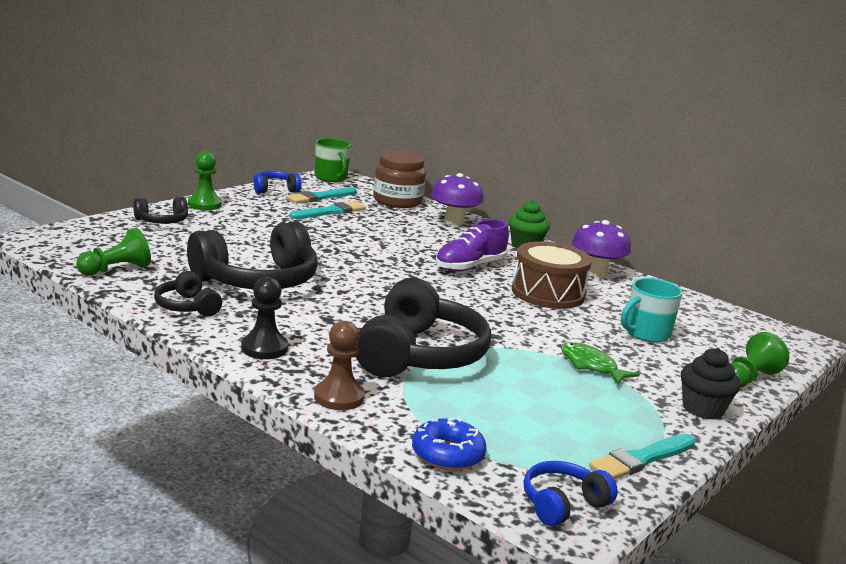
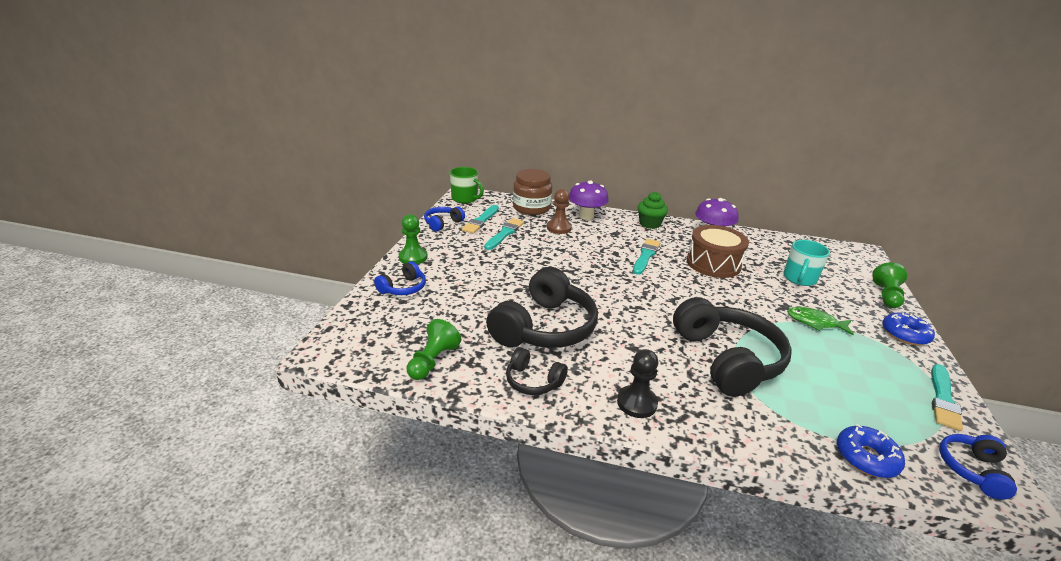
camera: 25 degrees left, 10 degrees up
black headphones [133,197,188,224] -> blue headphones [374,261,426,295]
brown pawn [314,321,365,410] -> brown pawn moved to [547,189,572,234]
purple shoe [435,219,509,271] -> turquoise brush [633,239,660,275]
black cupcake [681,348,741,419] -> blue donut [882,312,935,345]

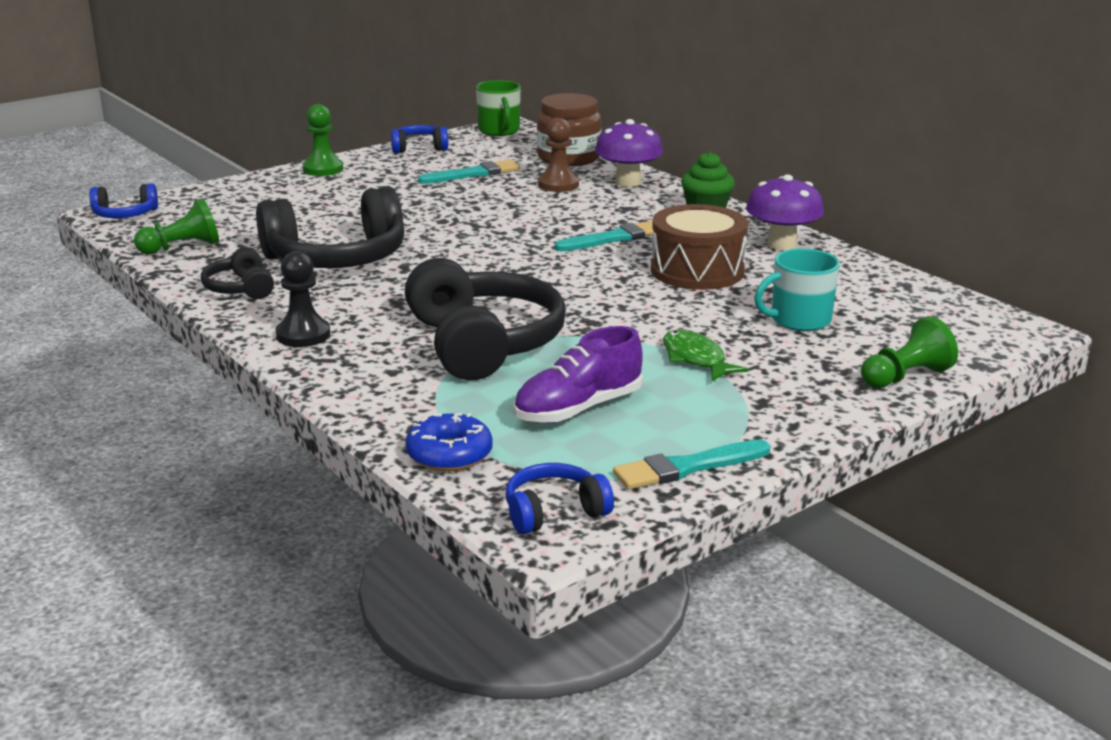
camera: 40 degrees right, 5 degrees down
blue headphones [374,261,426,295] -> blue headphones moved to [89,183,158,218]
turquoise brush [462,205,499,233] -> none
black headphones [673,297,792,397] -> black headphones turned 45 degrees counterclockwise [405,258,566,380]
blue donut [882,312,935,345] -> none
none -> purple shoe [513,326,643,423]

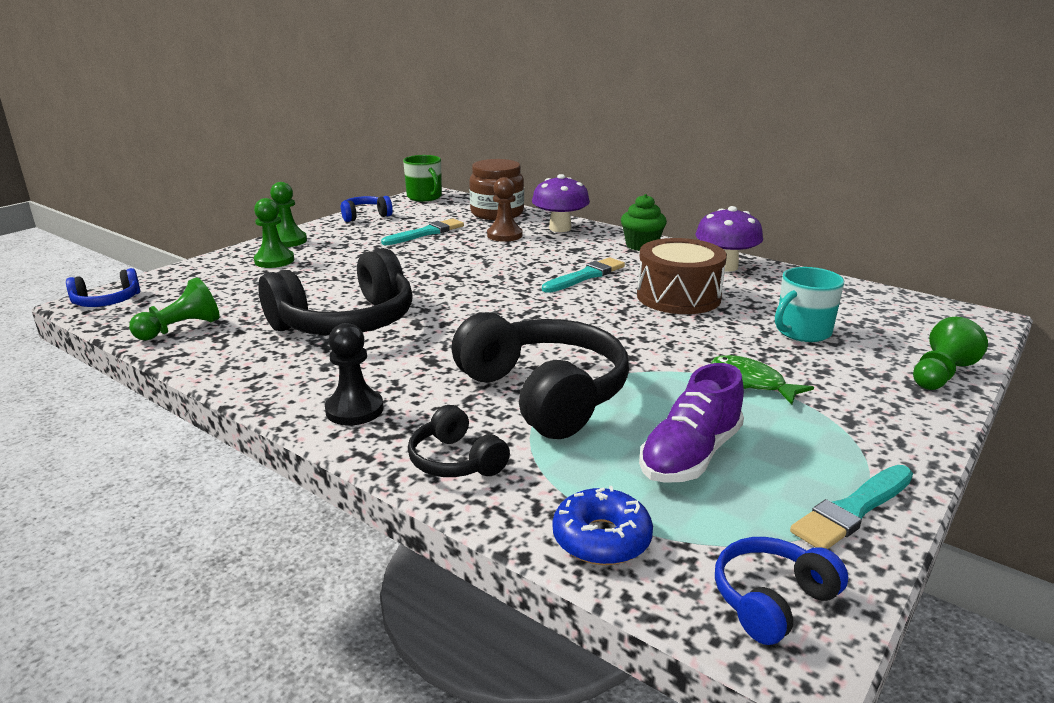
camera: 15 degrees left, 0 degrees up
black headphones [201,247,274,299] -> black headphones moved to [408,405,510,477]
none -> green pawn [254,198,294,268]

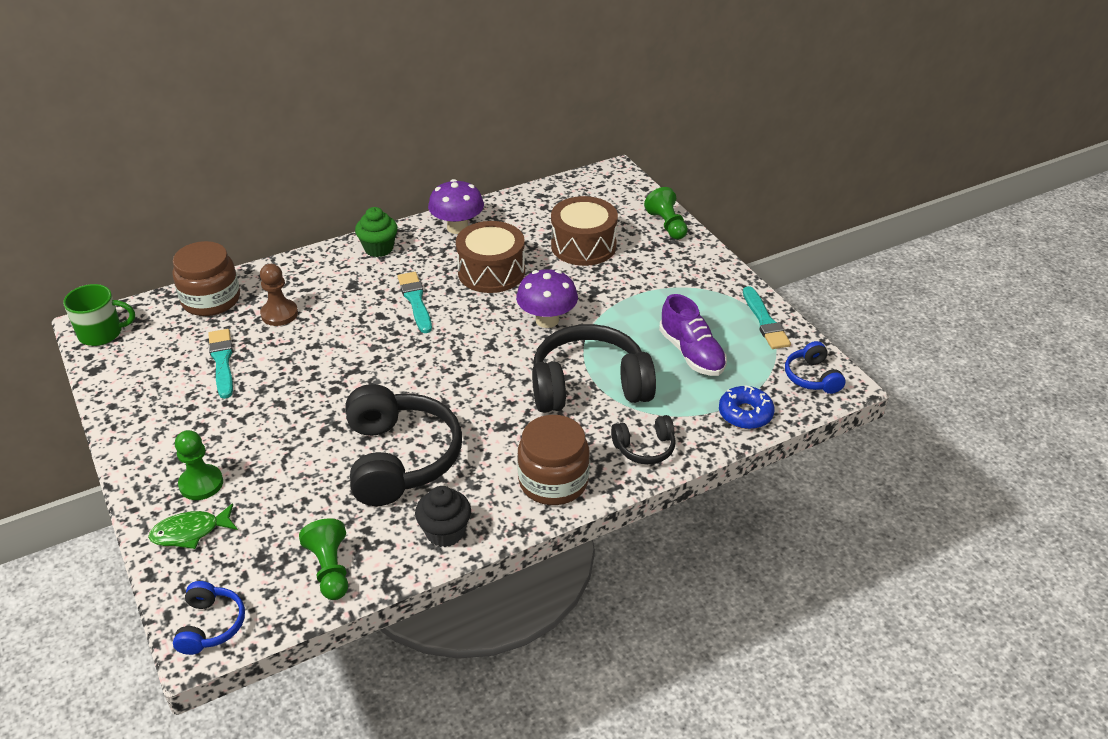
camera: 65 degrees left, 15 degrees up
green pawn [270,182,307,247] -> none
black pawn [325,323,384,425] -> brown jar [517,415,590,505]
blue headphones [341,196,393,222] -> none
purple mushroom [532,174,590,232] -> purple mushroom moved to [516,269,578,328]
green fish [711,355,814,405] -> green fish moved to [148,503,238,549]
turquoise mug [775,267,844,342] -> brown drum [551,196,618,266]
none -> black cupcake [415,486,471,547]

